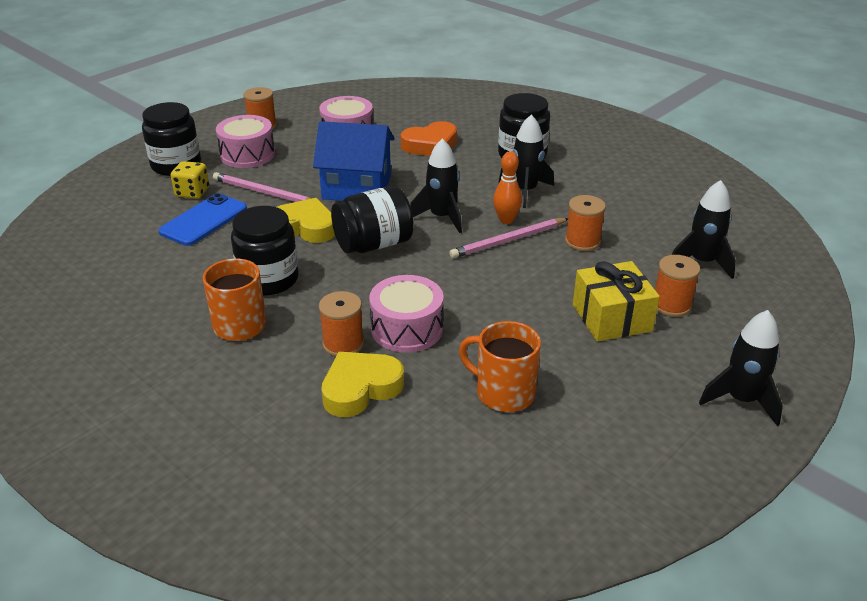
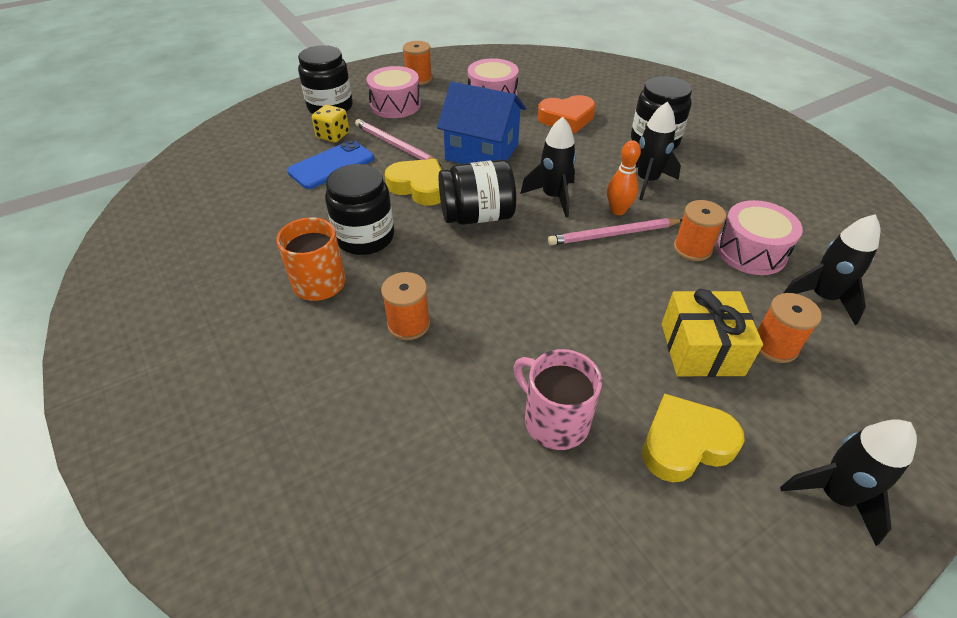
camera: 15 degrees right, 10 degrees up
yellow heart [321,352,404,417] -> yellow heart moved to [642,393,745,482]
pink drum [369,275,444,353] -> pink drum moved to [716,200,803,275]
orange mug [459,321,541,412] -> pink mug [513,349,602,450]

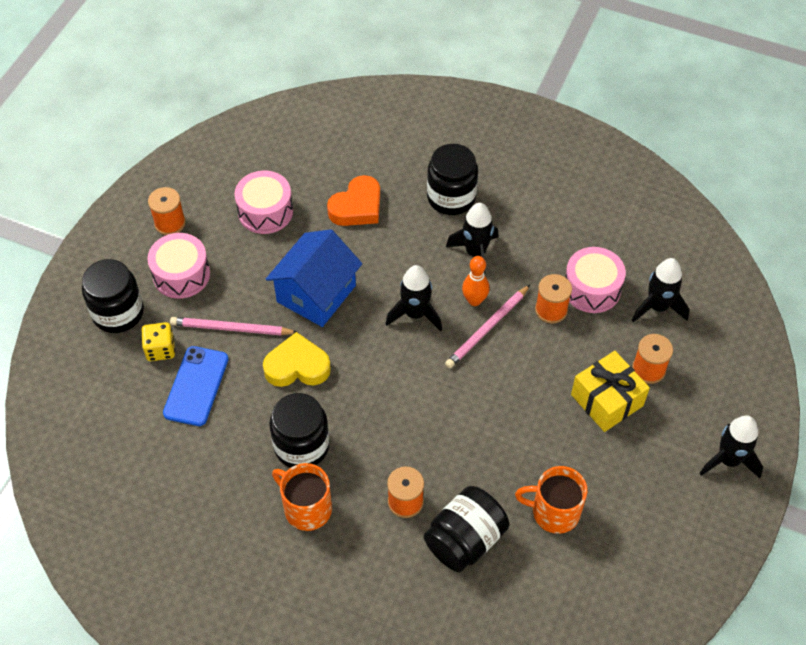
camera: 35 degrees left, 10 degrees up
blue house [437,81,526,164] -> blue house turned 45 degrees counterclockwise [265,229,362,327]
black jar [439,160,516,225] -> black jar moved to [424,486,509,572]
pink mug [513,349,602,450] -> orange mug [515,466,587,534]
yellow heart [642,393,745,482] -> none

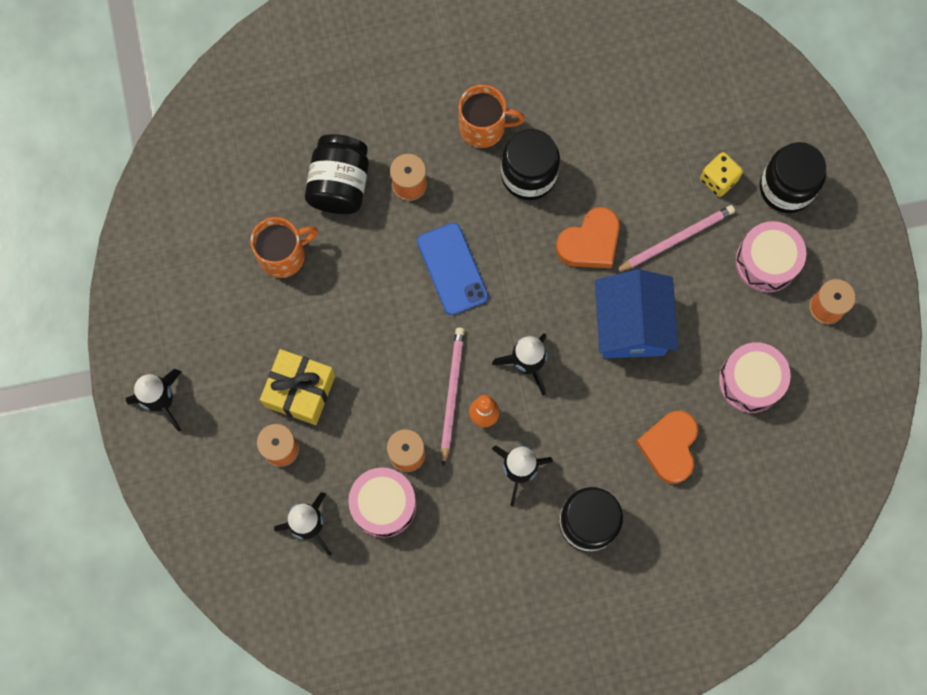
camera: 145 degrees right, 20 degrees up
blue phone [163,346,228,426] -> blue phone moved to [417,223,488,315]
yellow heart [263,332,331,387] -> orange heart [556,207,620,268]

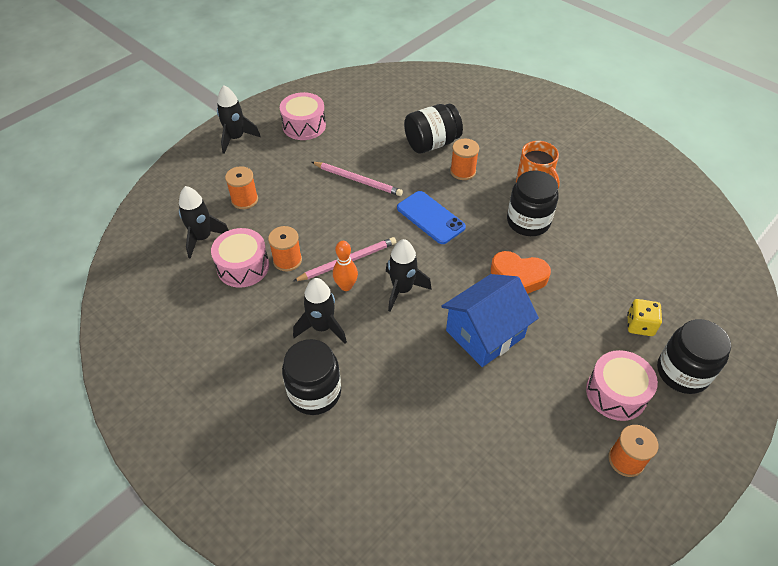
camera: 55 degrees right, 25 degrees down
orange mug [250,217,318,278] -> none
yellow gift [260,349,335,425] -> none
blue phone [417,223,488,315] -> blue phone turned 75 degrees counterclockwise [397,191,466,244]
pink pencil [615,205,735,272] -> pink pencil moved to [312,162,403,196]
orange heart [635,411,698,484] -> none
pink drum [719,342,791,413] -> pink drum moved to [280,92,326,140]

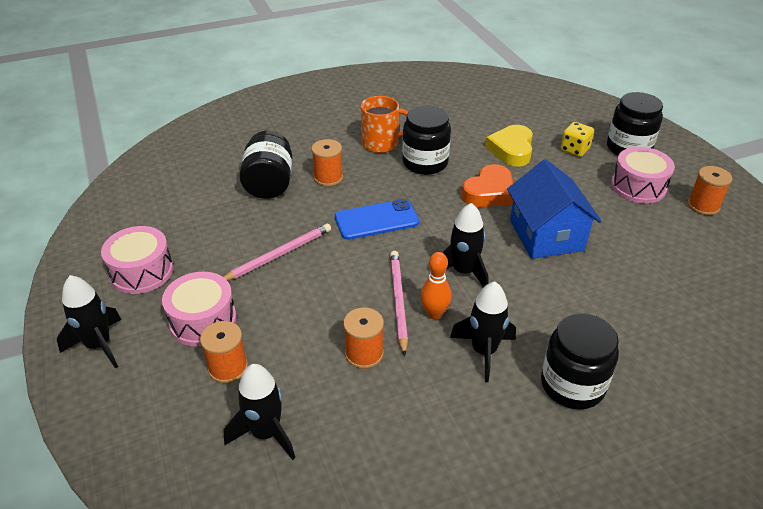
camera: 65 degrees left, 10 degrees down
pink drum [211,228,269,288] -> pink drum moved to [162,272,237,346]
none -> yellow heart [485,125,533,167]

